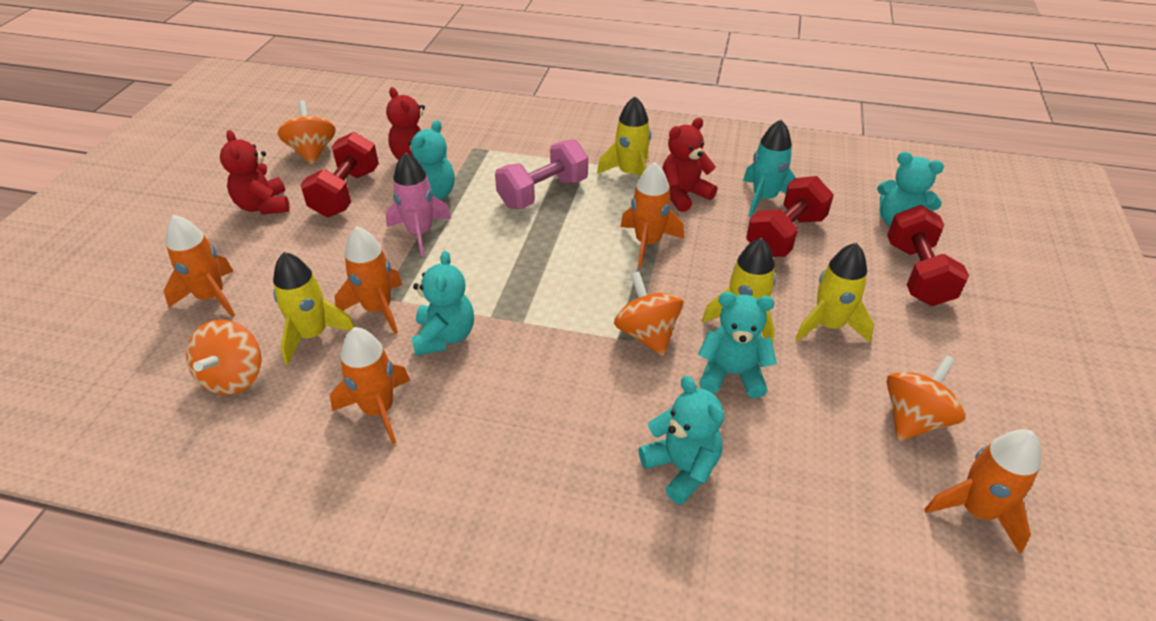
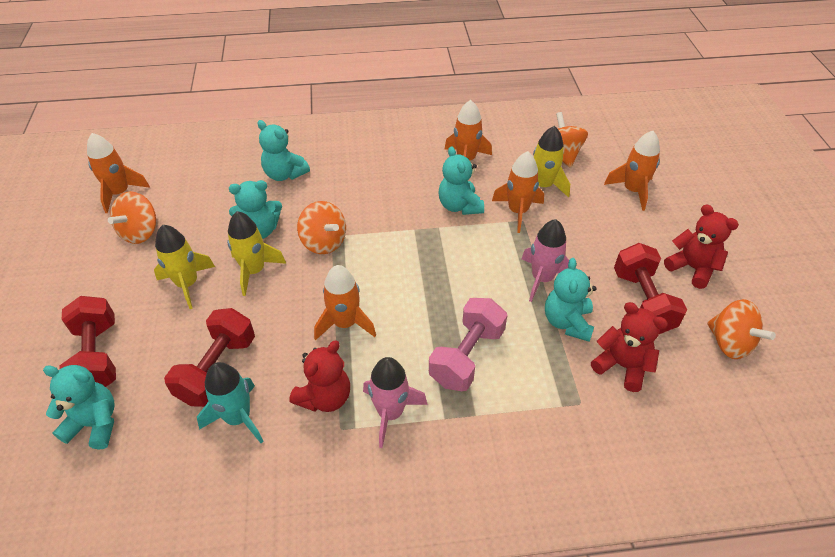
camera: 160 degrees right, 5 degrees up
yellow rocket [597,96,651,179] -> pink rocket [363,357,428,448]

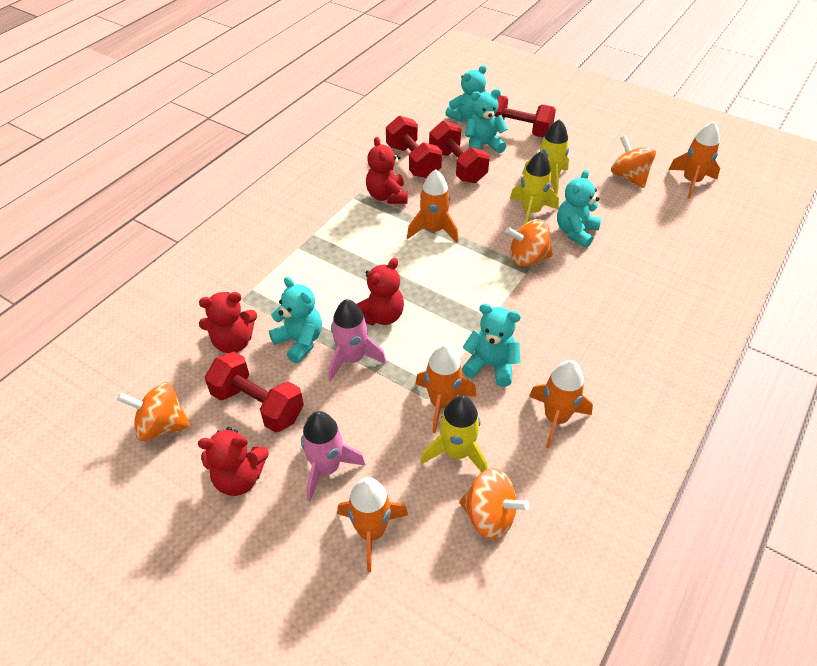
camera: 130 degrees right, 0 degrees up
turquoise rocket [197,362,264,443] -> red dumbbell [386,116,442,178]
turquoise teddy bear [257,120,310,181] -> turquoise teddy bear moved to [465,89,508,153]
pink rocket [363,357,428,448] -> pink rocket moved to [301,411,366,501]
pink dumbbell [429,298,508,391] -> none
none -> red teddy bear [357,258,404,326]

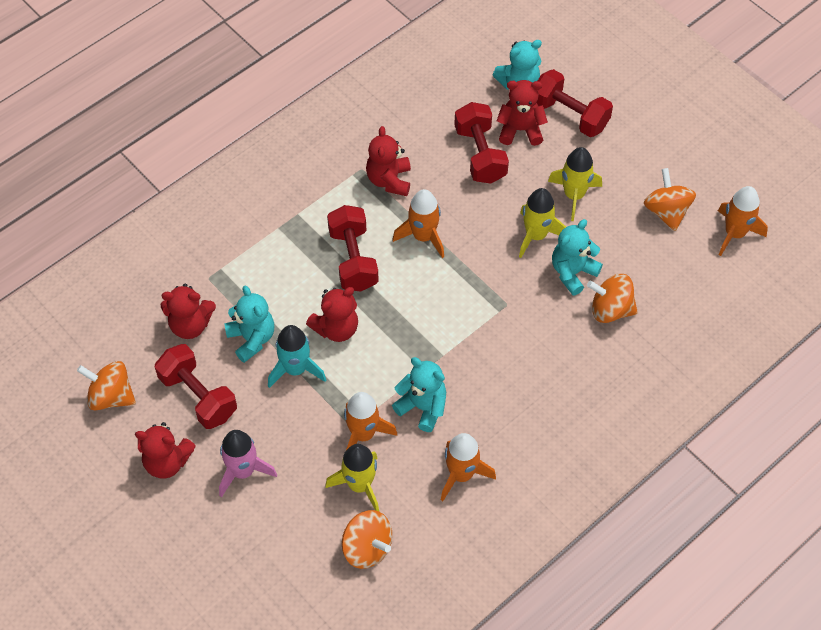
camera: 15 degrees right, 10 degrees up
pink rocket [329,299,386,381] -> turquoise rocket [268,325,326,388]
orange rocket [337,477,408,572] -> none
red dumbbell [386,116,442,178] -> red dumbbell moved to [327,205,379,292]
turquoise teddy bear [465,89,508,153] -> red teddy bear [497,80,548,146]
orange spinning top [505,219,553,267] -> orange spinning top moved to [587,274,638,323]

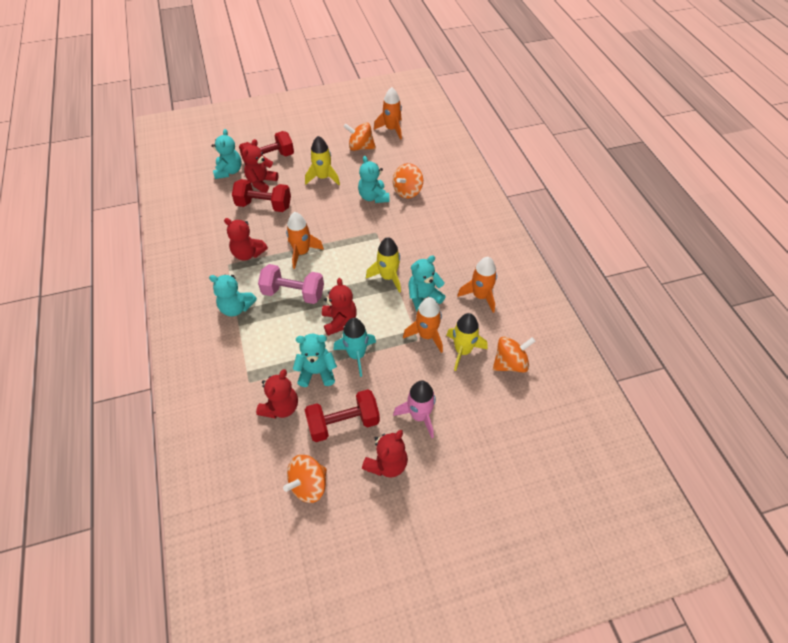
camera: 65 degrees left, 5 degrees down
red dumbbell [327,205,379,292] -> pink dumbbell [258,264,324,304]
yellow rocket [519,188,566,258] -> yellow rocket moved to [366,237,401,293]
none -> turquoise teddy bear [209,274,257,317]

